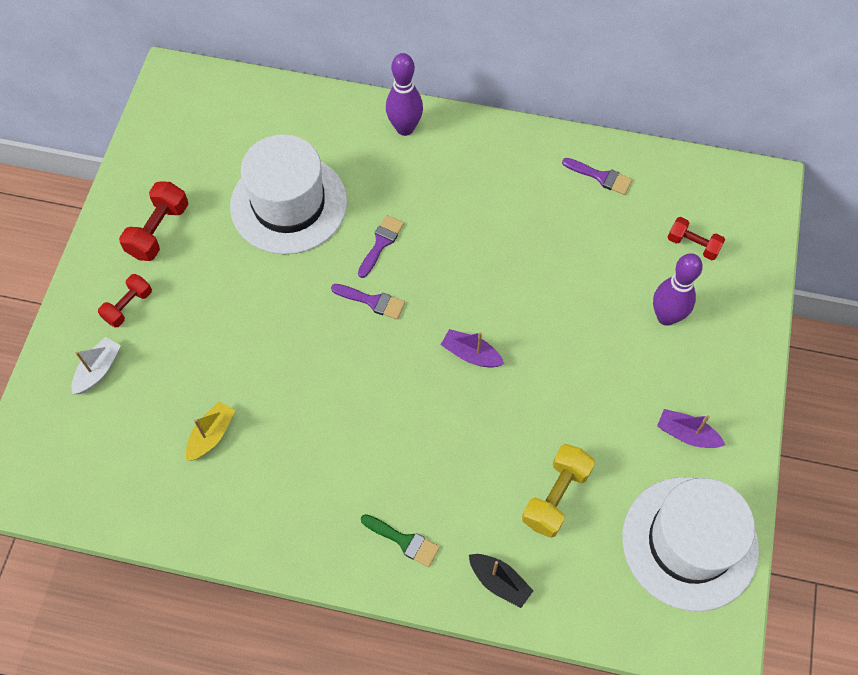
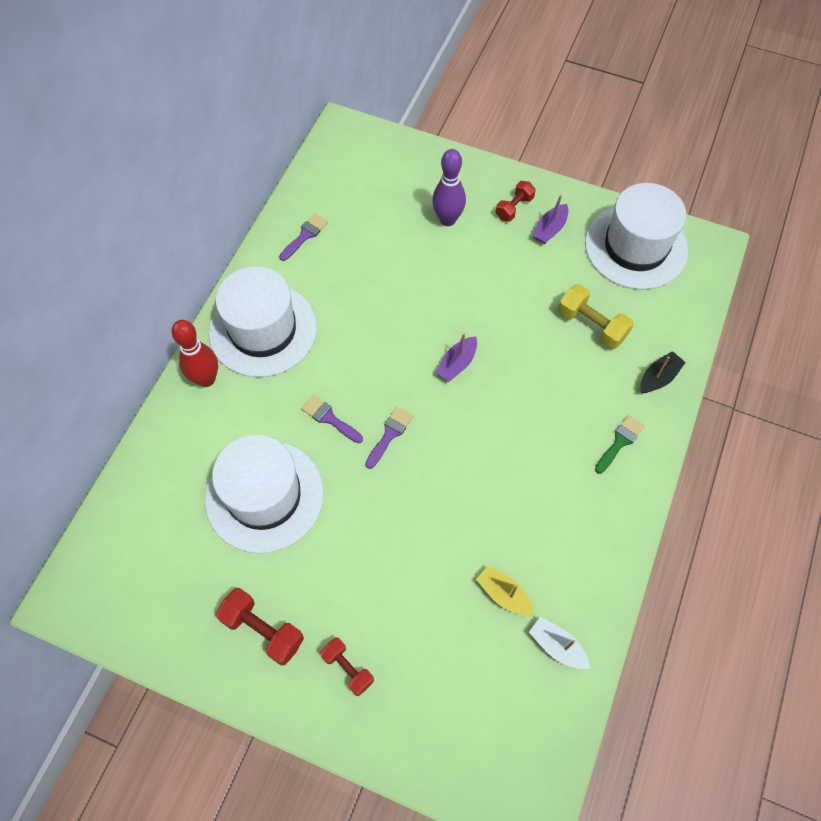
camera: 80 degrees left, 0 degrees up
white boat [71,337,121,394] -> white boat moved to [529,617,590,669]
purple bowling pin [386,53,423,136] -> red bowling pin [172,320,218,387]
red dumbbell [668,217,725,260] -> red dumbbell moved to [496,181,536,222]
none -> white hat [209,266,317,377]

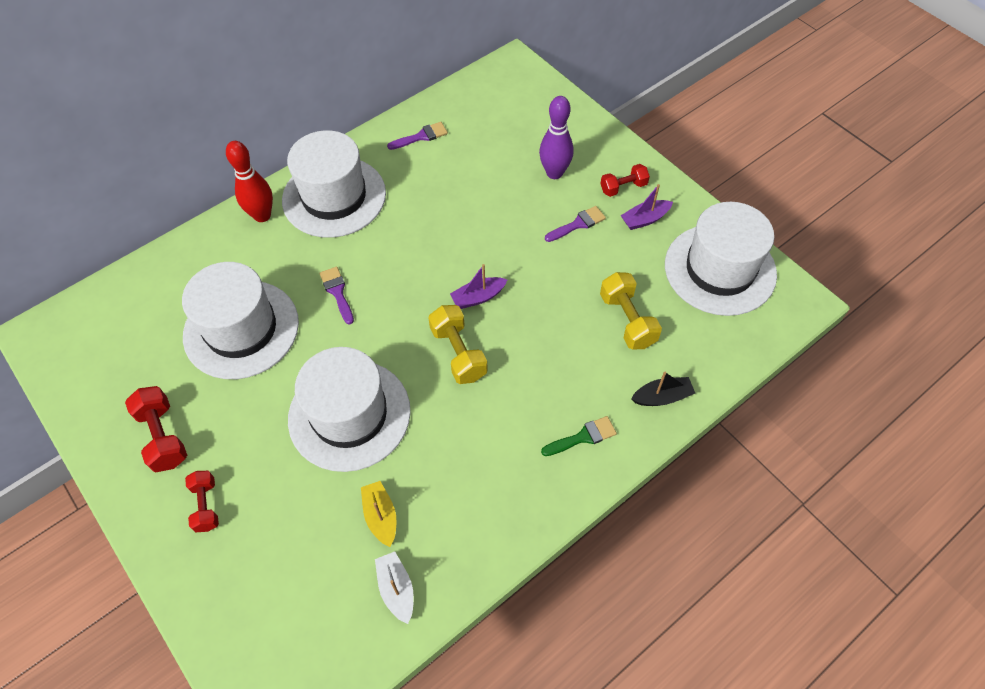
camera: 30 degrees right, 5 degrees down
purple brush [365,407,413,469] -> purple brush moved to [545,206,606,242]
none -> white hat [288,347,411,472]
none -> yellow dumbbell [428,305,488,384]

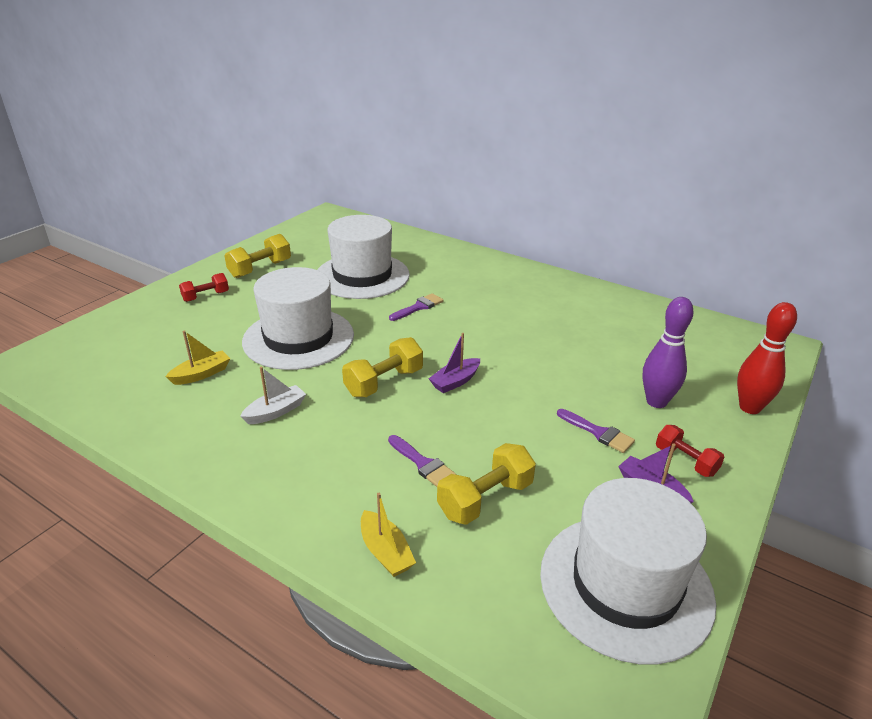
camera: 70 degrees right, 25 degrees down
red dumbbell [125,386,187,472] -> yellow dumbbell [224,234,291,278]
red bowling pin [226,141,273,222] -> red bowling pin moved to [737,302,797,414]
white hat [282,130,386,238] -> none
white boat [375,552,414,624] -> white boat moved to [240,367,306,424]
purple brush [387,122,448,150] -> purple brush moved to [388,435,456,487]
purple boat [450,264,507,309] -> purple boat turned 90 degrees counterclockwise [428,333,480,393]
green brush [541,416,617,456] -> none
black boat [631,371,695,406] -> yellow boat [361,493,416,577]

